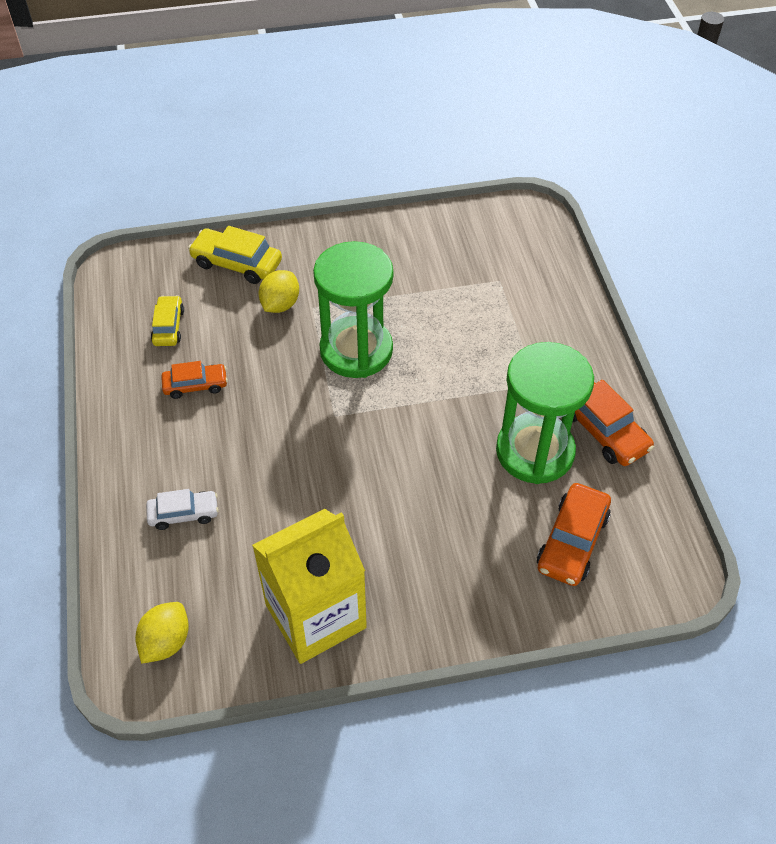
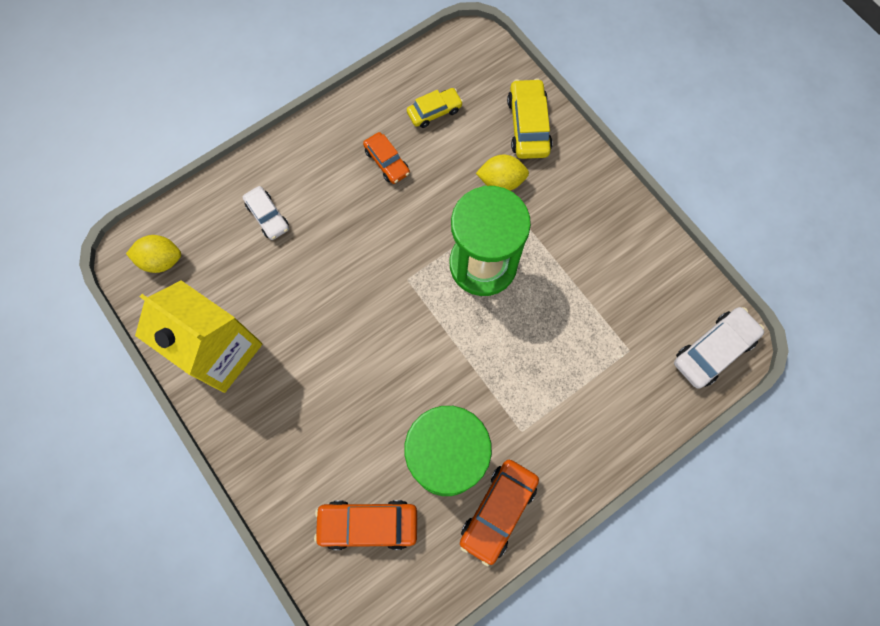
camera: 65 degrees right, 20 degrees up
none -> white car [674,307,764,389]

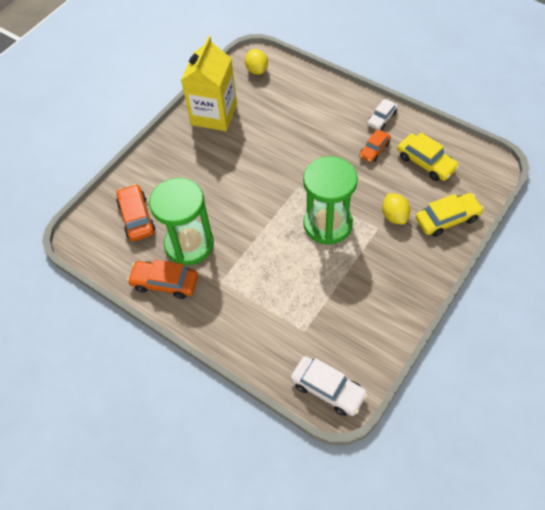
camera: 75 degrees right, 15 degrees down
white car [243,186,289,240] -> white car moved to [367,99,398,130]
yellow car [407,88,463,128] -> yellow car [397,132,459,181], size x1.53

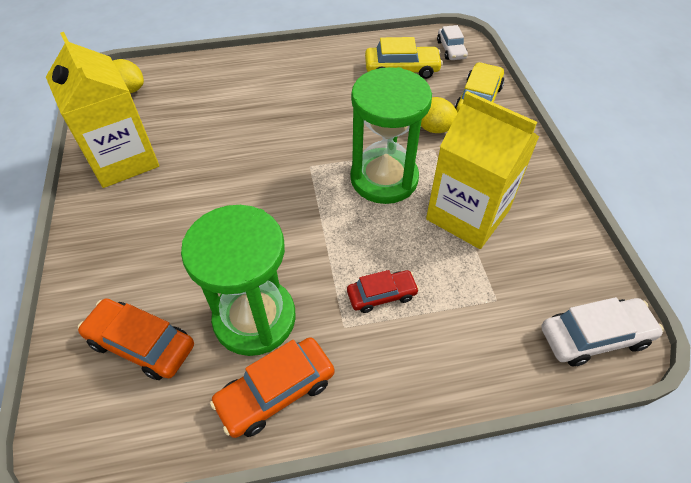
camera: 50 degrees left, 5 degrees down
orange car [359,130,391,163] -> none
white car [367,99,398,130] -> white car moved to [437,25,468,60]
none -> red car [347,270,419,313]
none -> yellow carton [426,91,539,249]

